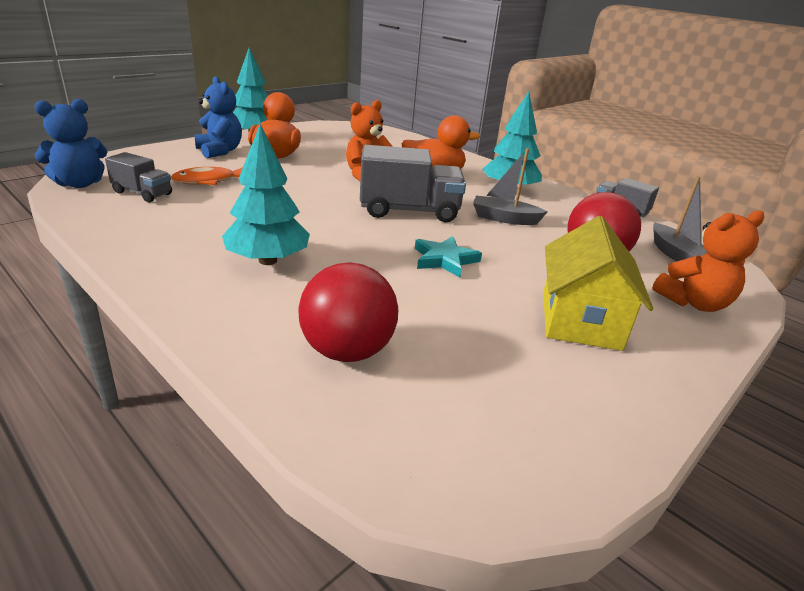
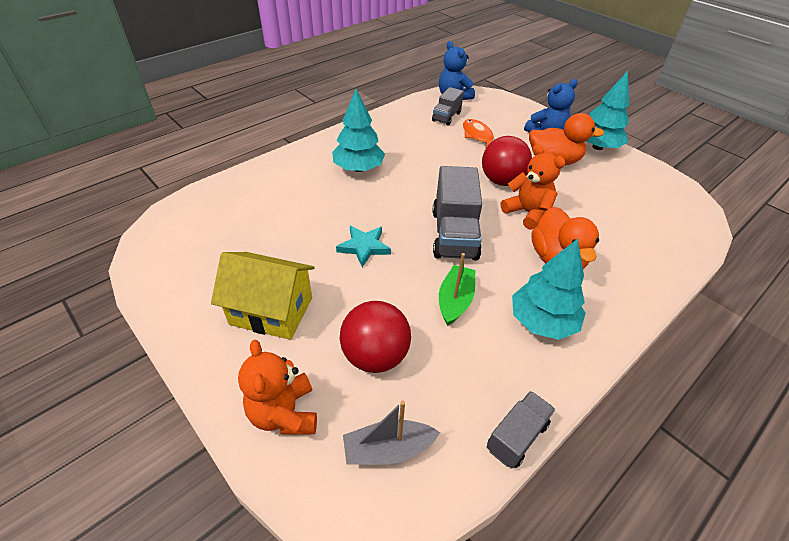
camera: 95 degrees right, 15 degrees up
red ball [299,262,398,362] -> red ball moved to [482,136,532,186]
grey boat [473,148,547,225] -> green boat [439,253,475,326]

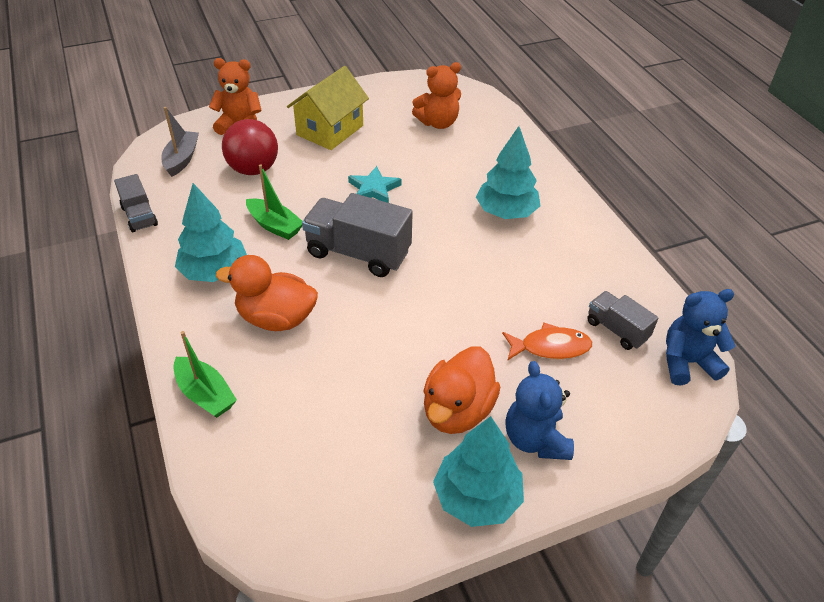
camera: 110 degrees right, 0 degrees up
red ball [482,136,532,186] -> none
orange teddy bear [501,144,565,230] -> orange teddy bear moved to [412,62,461,129]
none -> green boat [173,331,237,418]

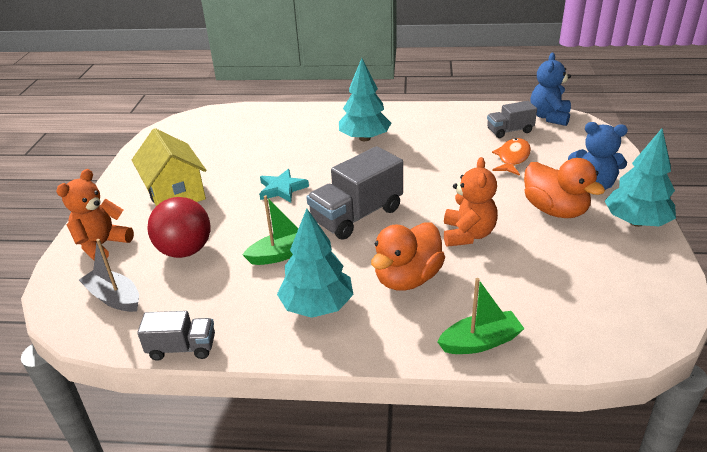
camera: 60 degrees left, 10 degrees down
orange teddy bear [412,62,461,129] -> orange teddy bear moved to [444,157,498,247]

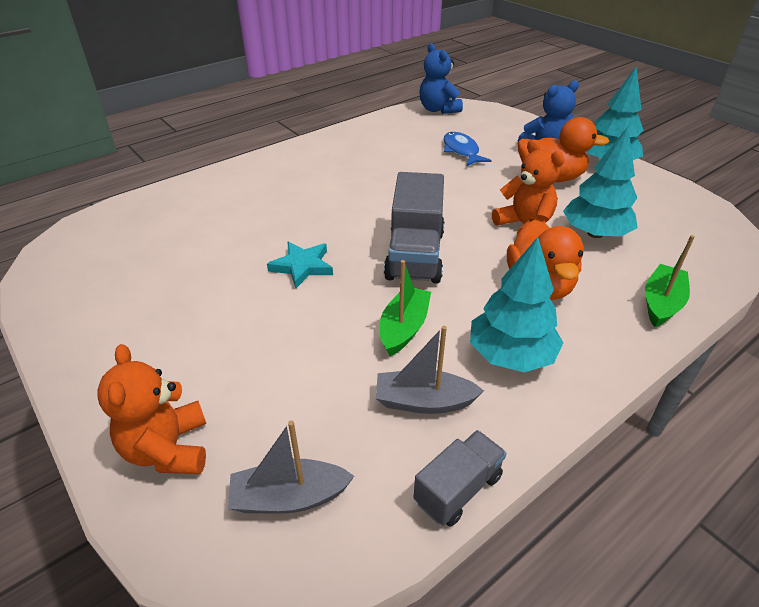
camera: 45 degrees left, 5 degrees up
yellow house [132,128,207,206] -> none
red ball [147,197,211,258] -> none
turquoise tree [339,58,391,141] -> turquoise tree moved to [563,127,637,238]
grey truck [487,101,537,138] -> none
orange fish [492,138,531,176] -> blue fish [443,132,492,166]
none -> grey boat [376,326,484,414]

